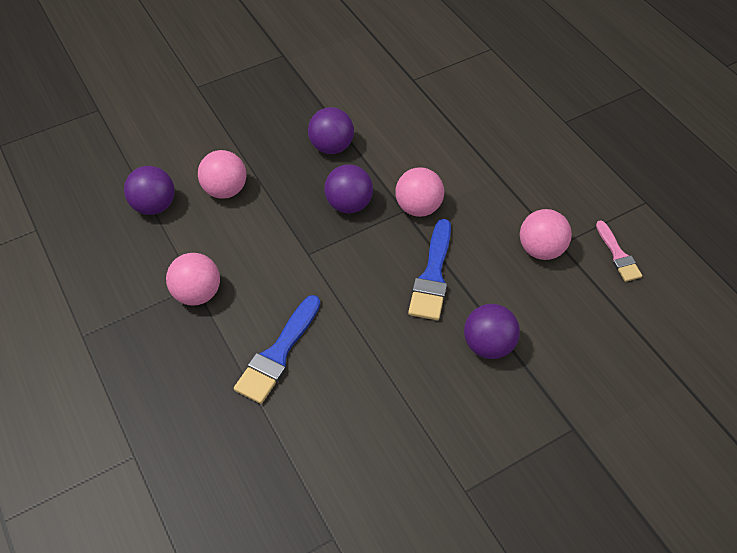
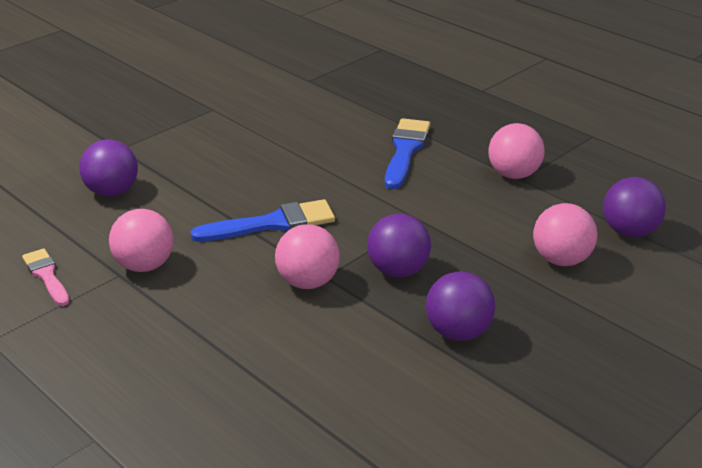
camera: 165 degrees right, 20 degrees down
blue brush [408,219,451,320] -> blue brush turned 75 degrees clockwise [190,199,335,242]
purple ball [464,304,520,359] -> purple ball moved to [79,140,138,197]

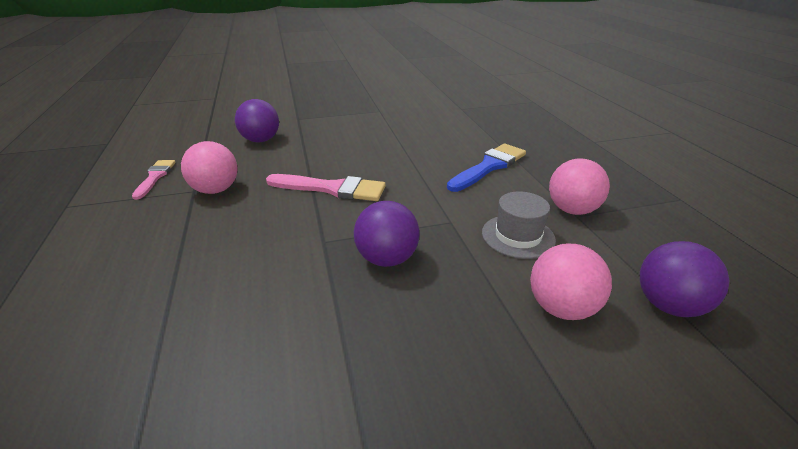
camera: 30 degrees right, 0 degrees up
blue brush [190,199,335,242] -> pink brush [266,174,386,201]
pink ball [275,224,340,289] -> none
purple ball [426,272,495,341] -> none
none -> grey hat [482,192,556,259]

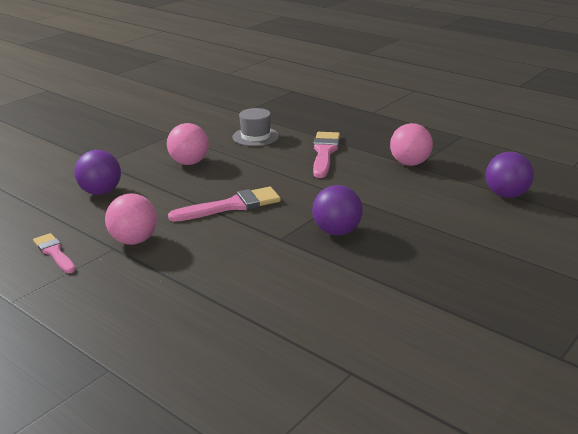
camera: 35 degrees left, 5 degrees down
blue brush [447,144,526,192] -> pink brush [313,132,340,178]
grey hat [482,192,556,259] -> grey hat moved to [233,108,279,146]
pink ball [530,244,612,320] -> pink ball moved to [167,123,209,165]

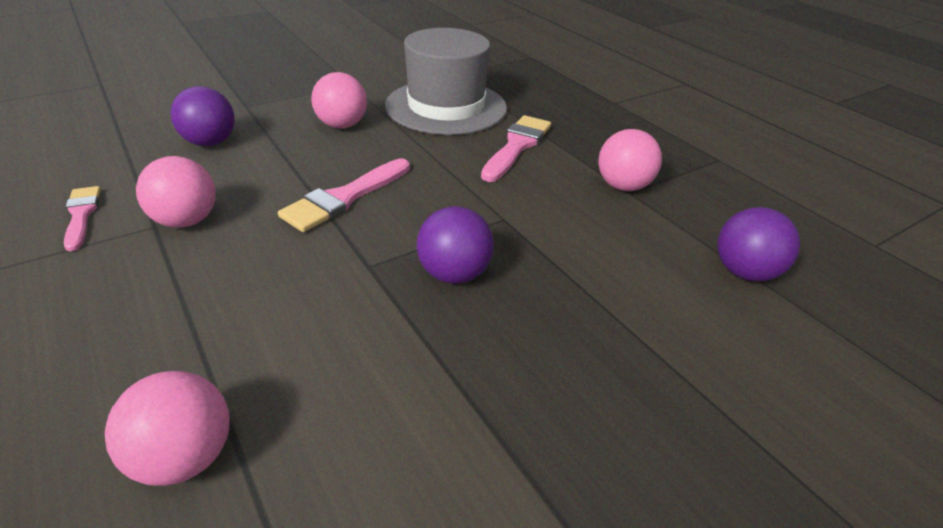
camera: 15 degrees right, 10 degrees up
pink brush [168,186,281,222] -> pink brush turned 135 degrees clockwise [278,158,410,232]
grey hat [233,108,279,146] -> grey hat [385,28,507,135], size x2.03
none -> pink ball [105,371,230,486]

